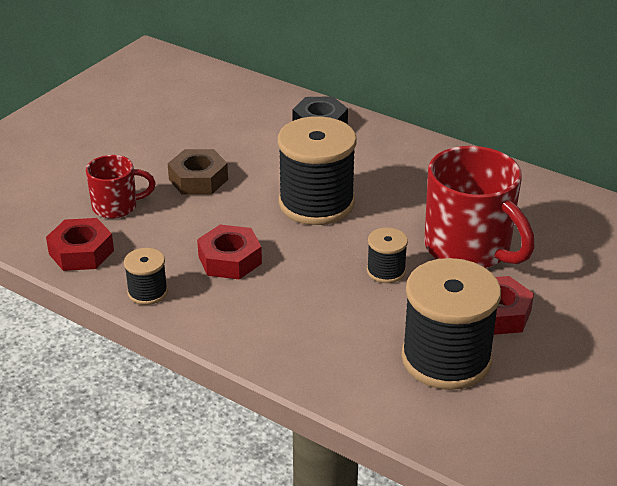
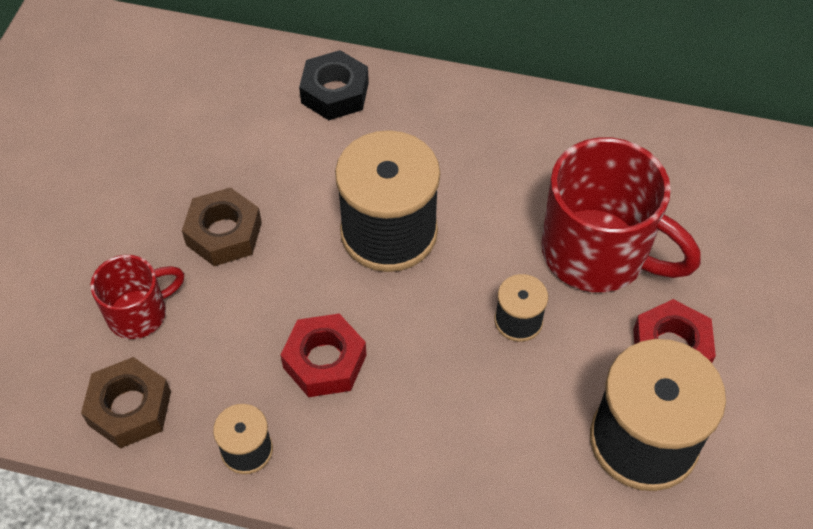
camera: 20 degrees left, 20 degrees up
red nut [46,218,114,271] -> brown nut [81,357,171,449]

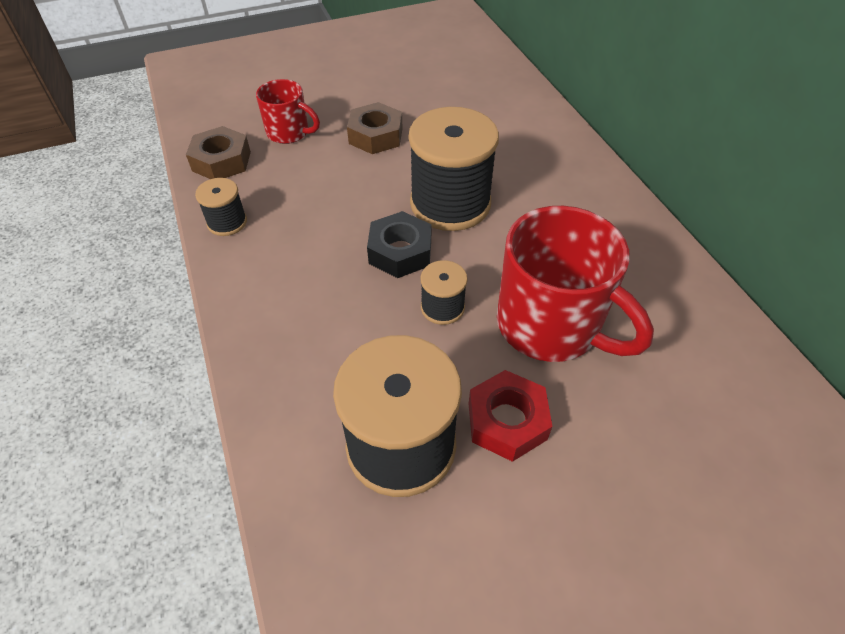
camera: 55 degrees right, 5 degrees down
red nut [281,314,366,397] -> none
black nut [299,50,369,120] -> black nut moved to [367,211,432,278]
red mug [541,137,701,292] -> red mug turned 45 degrees counterclockwise [497,206,654,362]

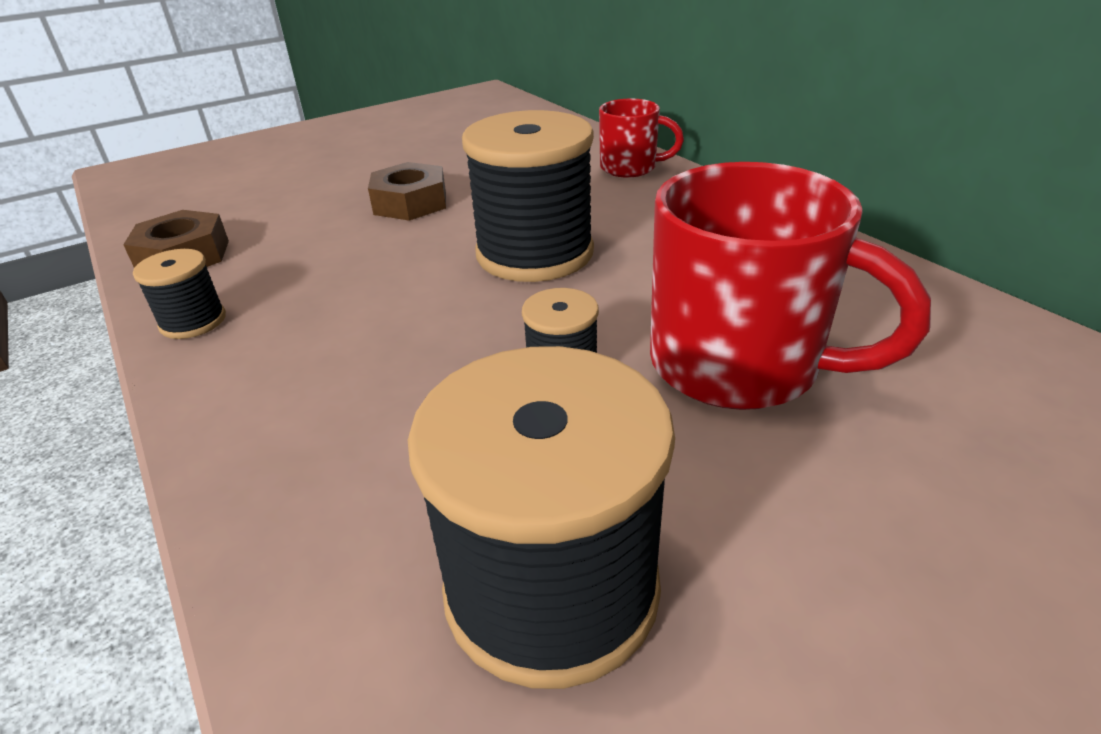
camera: 10 degrees left, 15 degrees down
red mug [256,79,320,144] -> red mug moved to [599,99,684,177]
black nut [367,211,432,278] -> none
red nut [469,370,552,462] -> none

